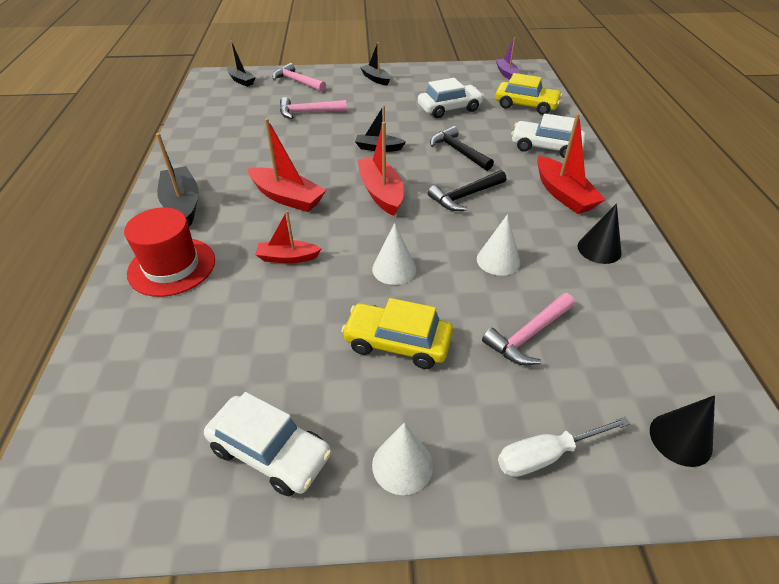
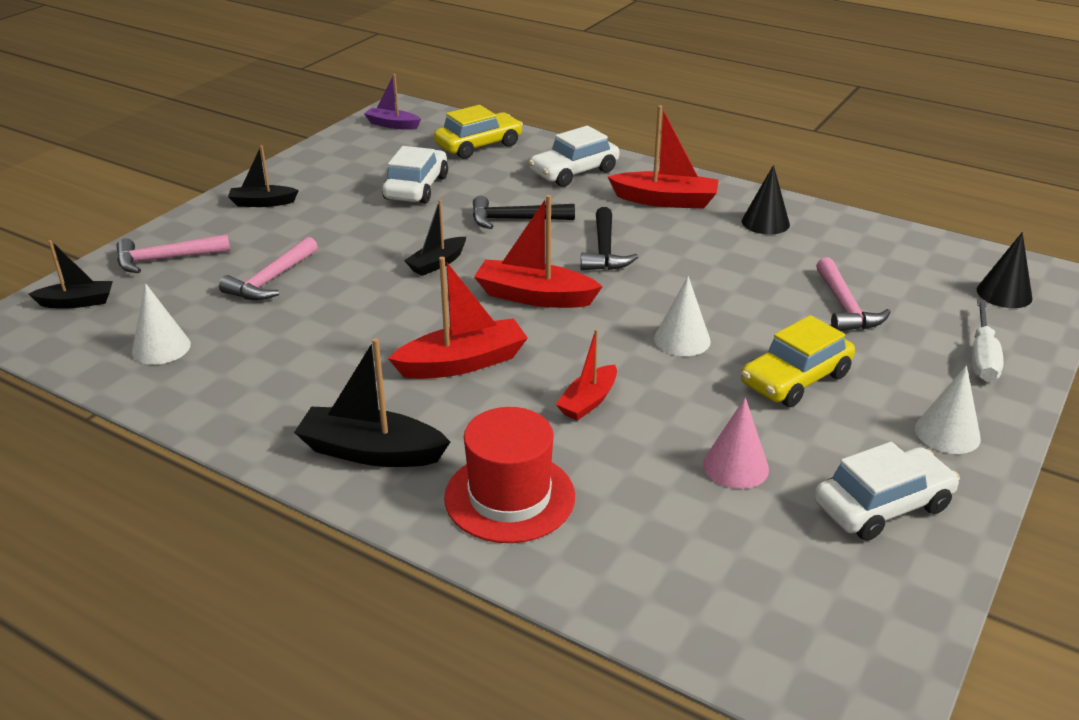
camera: 55 degrees left, 10 degrees down
white cone [477,214,520,276] -> white cone moved to [132,284,191,365]
none -> pink cone [703,398,769,489]

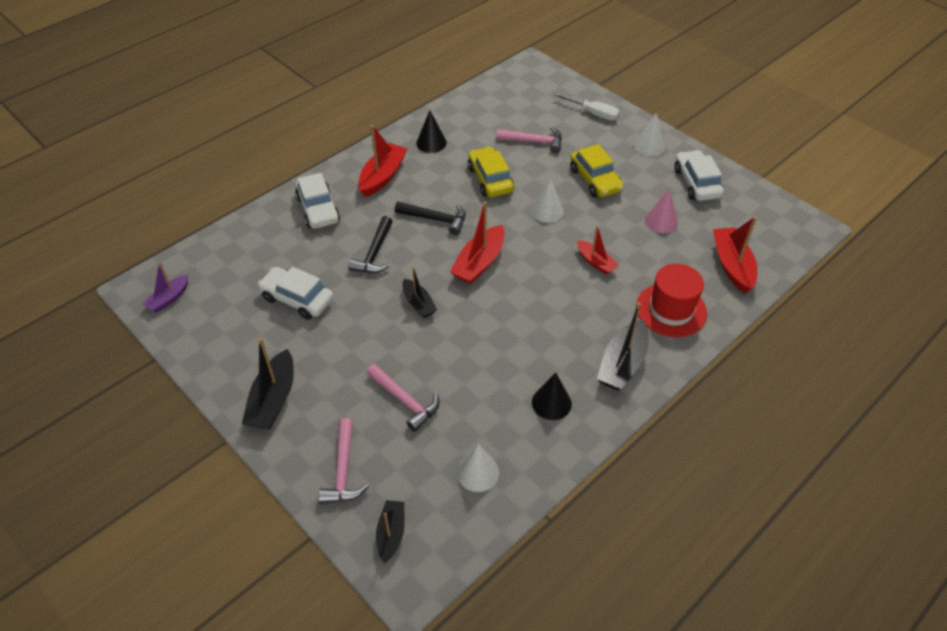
camera: 75 degrees left, 15 degrees up
black boat [228,145,299,207] -> black boat [242,338,294,430], size x1.61
red boat [388,257,528,379] -> red boat moved to [713,217,757,293]
yellow car [434,105,523,159] -> yellow car moved to [468,146,514,197]
black cone [977,232,1032,308] -> black cone moved to [532,373,572,420]

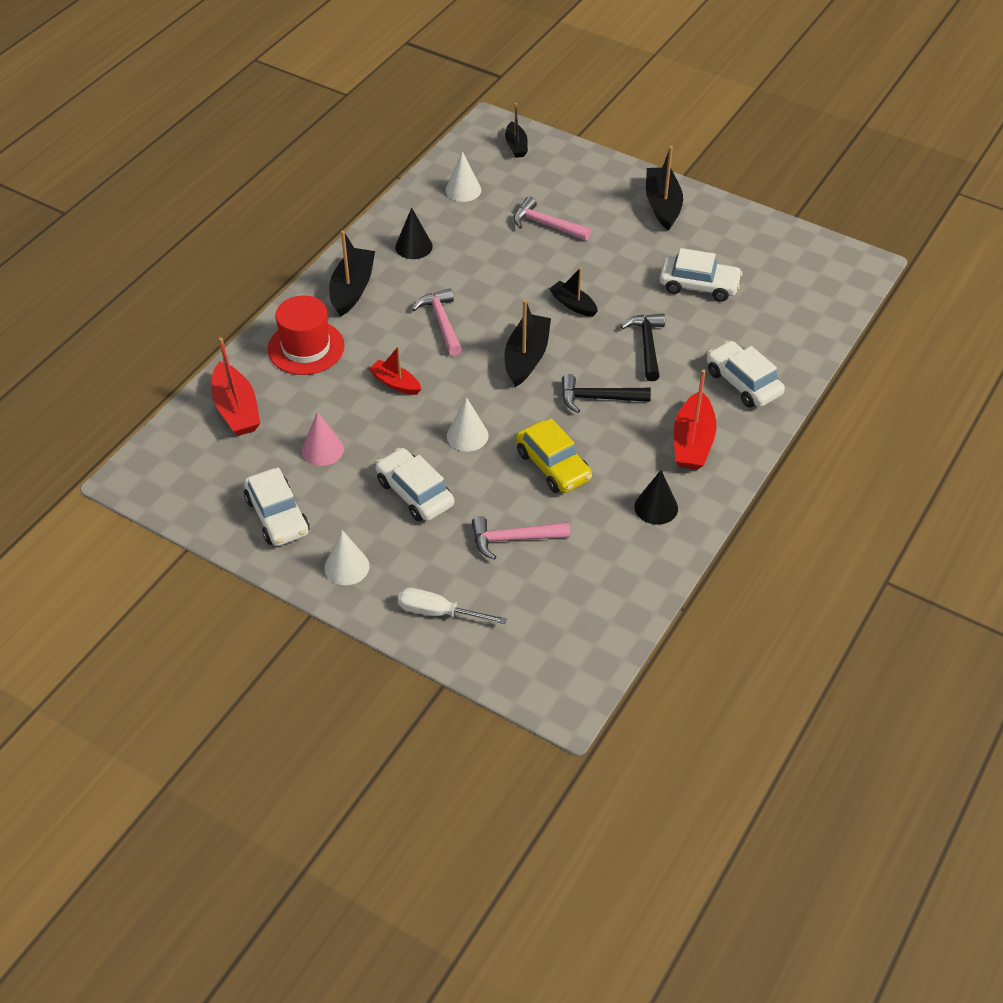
camera: 165 degrees right, 0 degrees up
purple boat [142,262,189,313] -> none
pink hammer [318,418,369,504] -> pink hammer moved to [412,289,462,356]
red boat [450,201,505,284] -> black boat [504,300,551,387]
yellow car [570,144,624,197] -> white car [376,448,454,521]

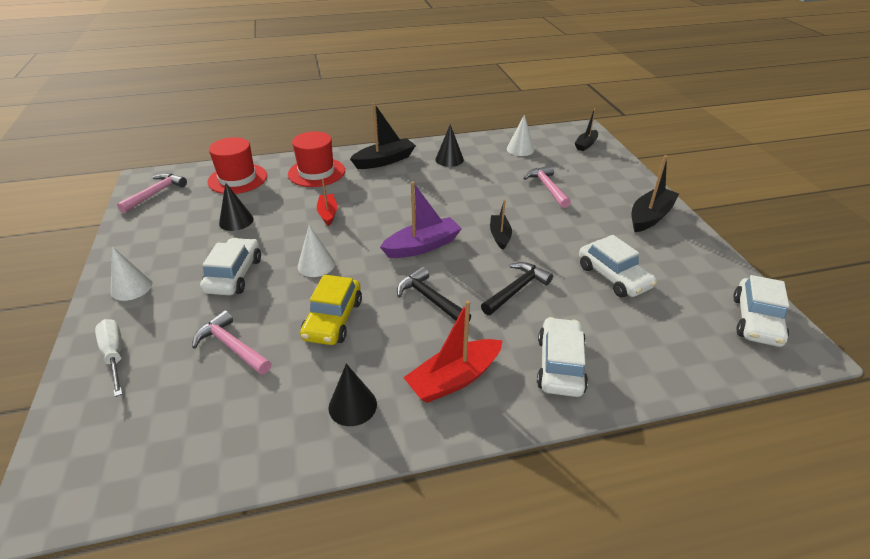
camera: 45 degrees right, 10 degrees down
red boat [211,337,260,436] -> red hat [207,137,267,194]
white car [244,468,309,546] -> white car moved to [733,275,789,347]
pink cone [302,412,344,466] -> black cone [219,183,254,231]
pink hammer [412,289,462,356] -> pink hammer moved to [117,173,187,213]
black boat [504,300,551,387] -> purple boat [380,181,462,258]

